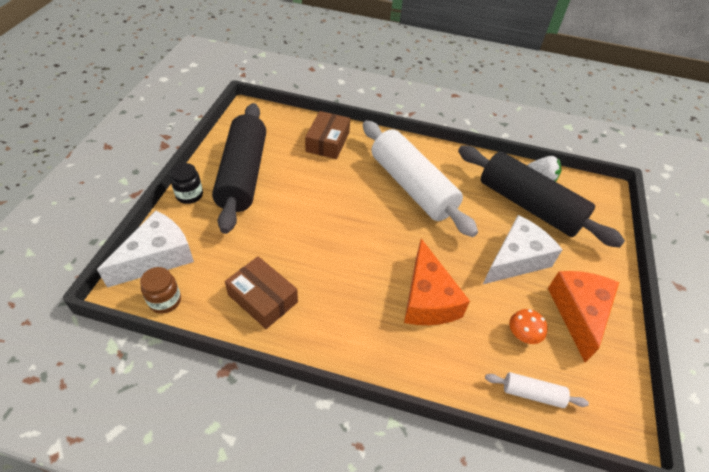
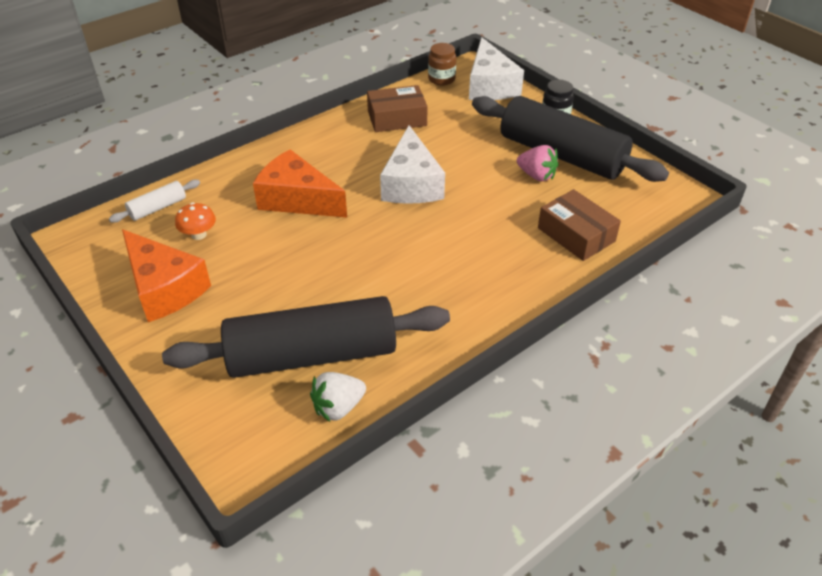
camera: 130 degrees right, 5 degrees down
white rolling pin [363,121,478,237] -> none
white cheese [483,215,563,284] -> white cheese moved to [380,125,445,204]
none -> pink strawberry [517,145,559,182]

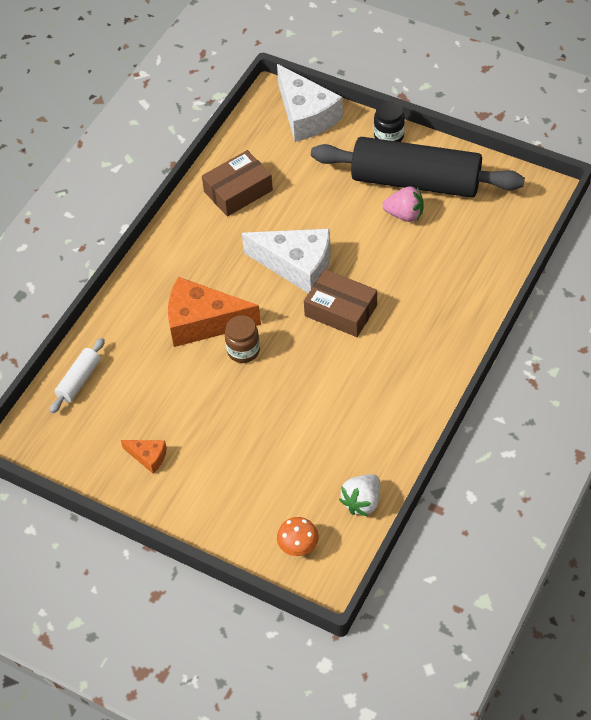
camera: 20 degrees left, 10 degrees up
orange cheese [122,229,211,322] -> orange cheese [121,440,167,474], size x0.47
black rolling pin [162,296,450,378] -> none
orange mushroom [175,203,216,240] -> orange mushroom moved to [277,517,318,556]
white cheese [380,125,445,204] -> white cheese turned 45 degrees counterclockwise [242,229,331,293]
brown jar [428,43,456,85] -> brown jar moved to [225,315,260,363]
brown box [538,189,621,261] -> brown box moved to [304,269,377,337]

